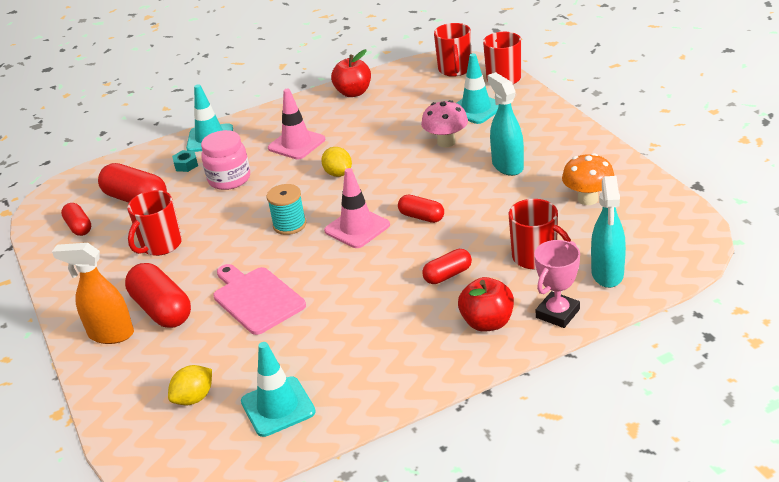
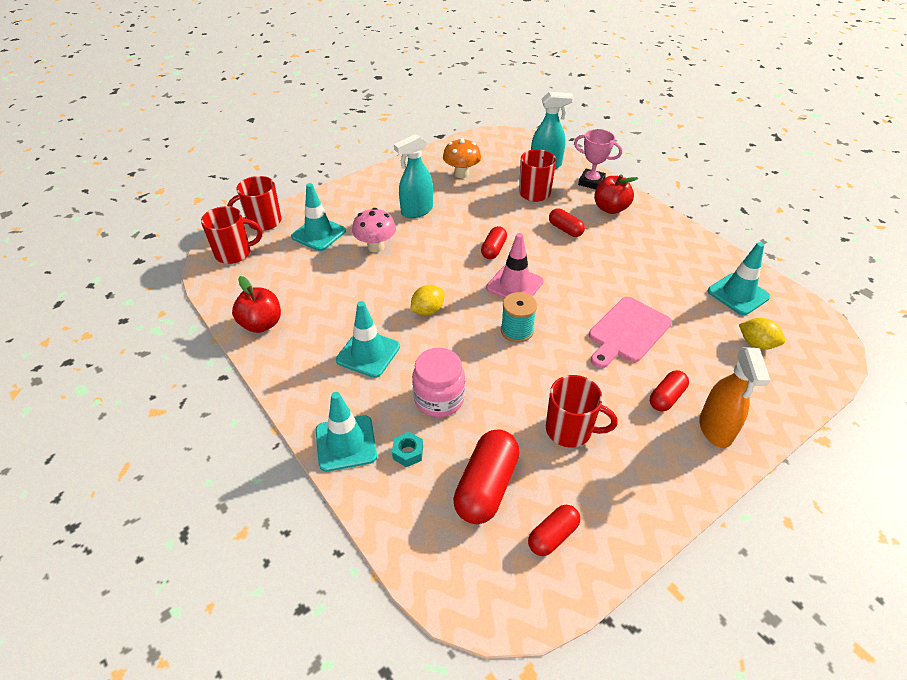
camera: 105 degrees left, 10 degrees up
red capsule [125,263,191,328] -> red capsule [650,370,689,411], size x0.58
pink traffic cone [268,89,325,160] -> turquoise traffic cone [336,301,400,378]

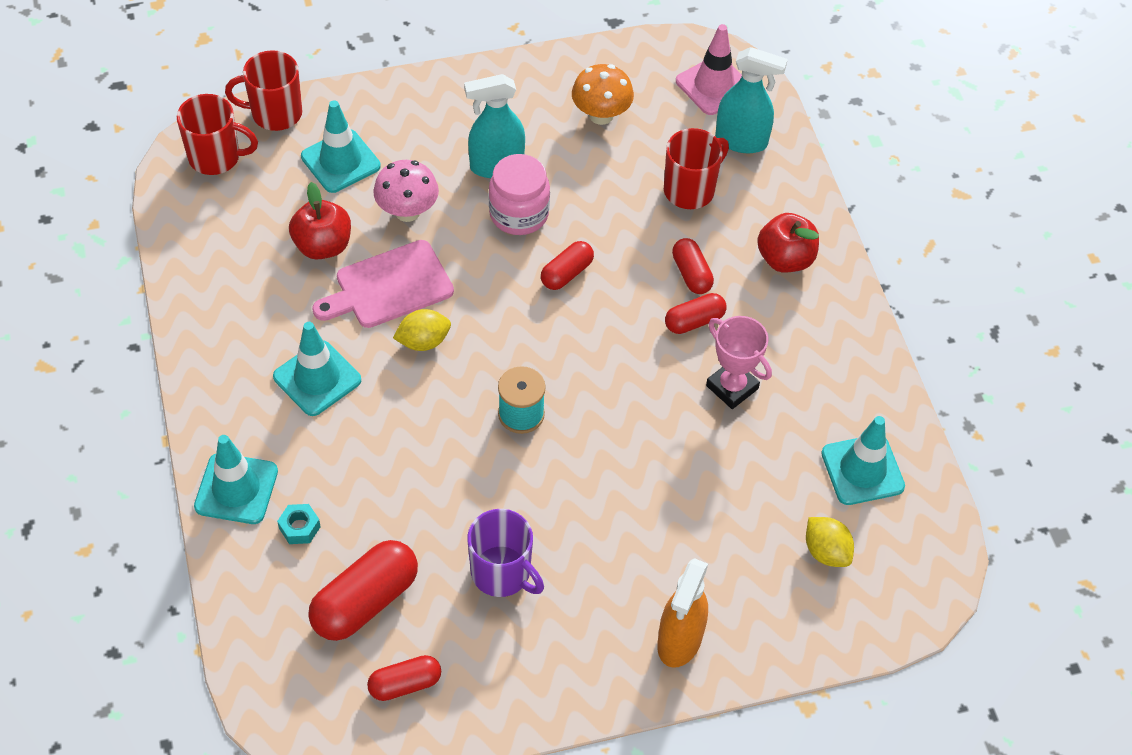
camera: 20 degrees right, 10 degrees up
red apple [232,276,281,333] -> red apple moved to [289,182,351,260]
pink jar [412,348,465,417] -> pink jar moved to [489,154,550,235]
pink traffic cone [486,233,544,299] -> pink traffic cone moved to [676,24,742,115]
red mug [546,375,618,448] -> purple mug [467,509,544,597]
pink trophy [574,129,622,189] -> pink trophy moved to [706,316,772,409]
pink cutting board [589,297,672,368] -> pink cutting board moved to [312,240,454,328]
red capsule [650,370,689,411] -> red capsule moved to [665,293,727,334]

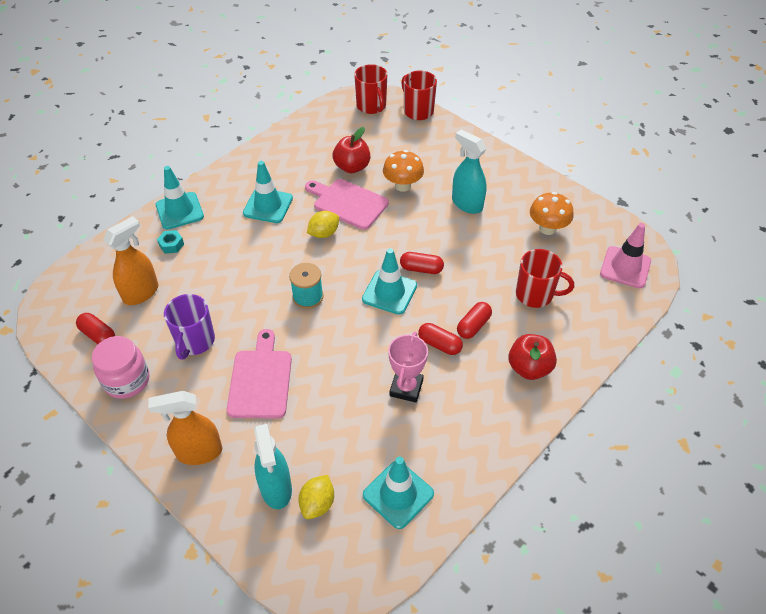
camera: 60 degrees right, 5 degrees down
turquoise traffic cone [301,100,381,193] -> turquoise traffic cone moved to [362,248,417,315]
red capsule [308,540,418,641] -> orange spray bottle [103,216,159,305]
pink mushroom [373,160,439,222] -> orange mushroom [383,150,424,192]
yellow lemon [393,309,451,351] -> yellow lemon turned 75 degrees counterclockwise [307,211,339,238]
pink jar [489,154,550,235] -> pink jar moved to [92,336,150,399]
turquoise spray bottle [715,47,788,153] -> turquoise spray bottle moved to [254,424,292,509]
none -> pink cutting board [226,329,292,419]

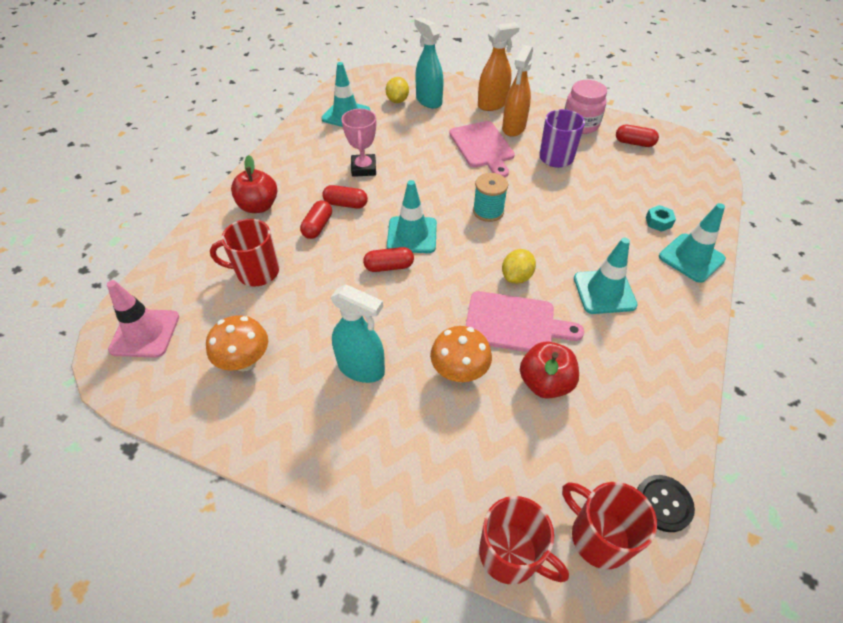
camera: 160 degrees right, 0 degrees up
orange spray bottle [103,216,159,305] -> orange spray bottle moved to [502,45,533,137]
none -> black button [637,475,695,532]

